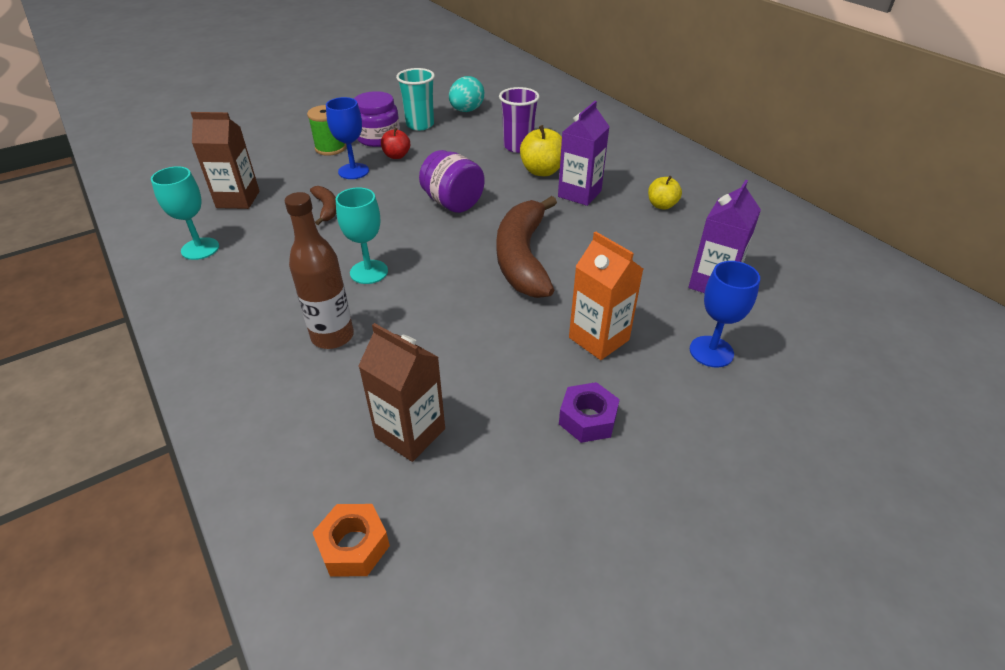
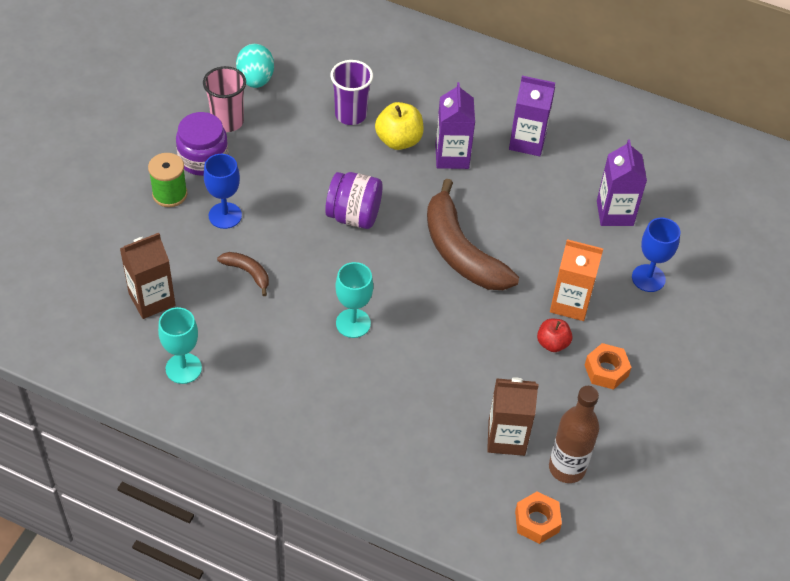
camera: 35 degrees left, 10 degrees up
brown bottle [285,192,354,349] -> brown bottle moved to [549,386,599,483]
red apple [381,128,410,159] -> red apple moved to [537,319,572,352]
turquoise cup [396,68,435,131] -> pink cup [203,66,246,132]
purple nut [559,382,620,443] -> orange nut [585,343,632,390]
yellow apple [648,176,682,210] -> purple carton [509,76,555,156]

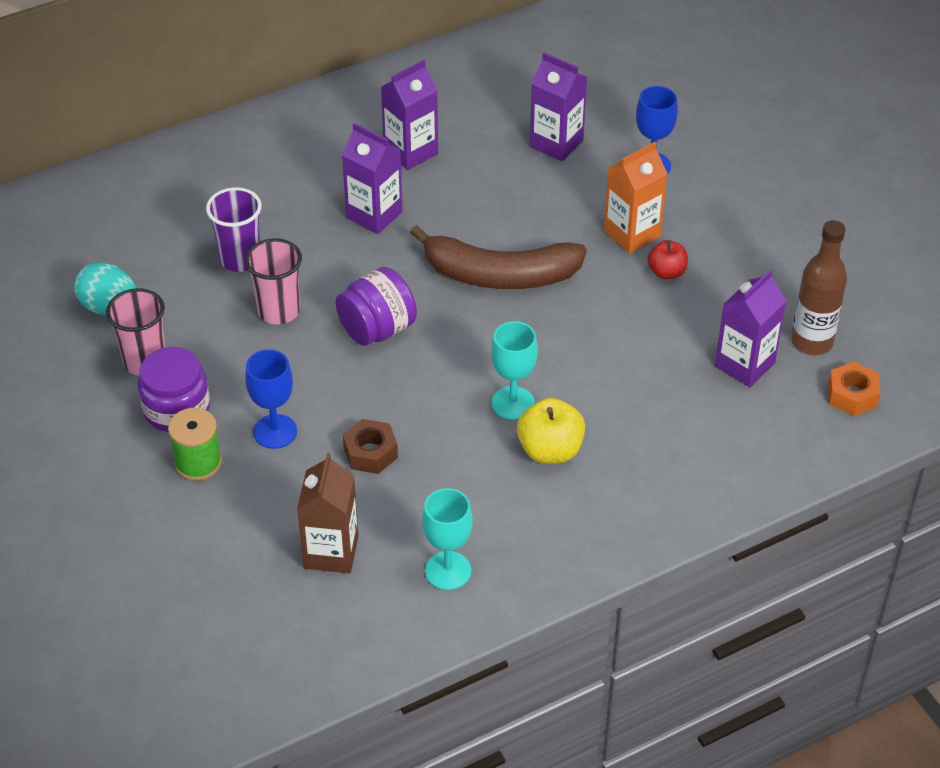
camera: 50 degrees left, 5 degrees down
brown banana [217,252,269,296] -> brown nut [343,419,398,474]
yellow apple [375,102,424,150] -> yellow apple moved to [517,398,585,464]
brown carton [487,377,539,456] -> purple carton [715,270,786,387]
orange nut [585,343,632,390] -> none
none -> pink cup [245,238,302,324]

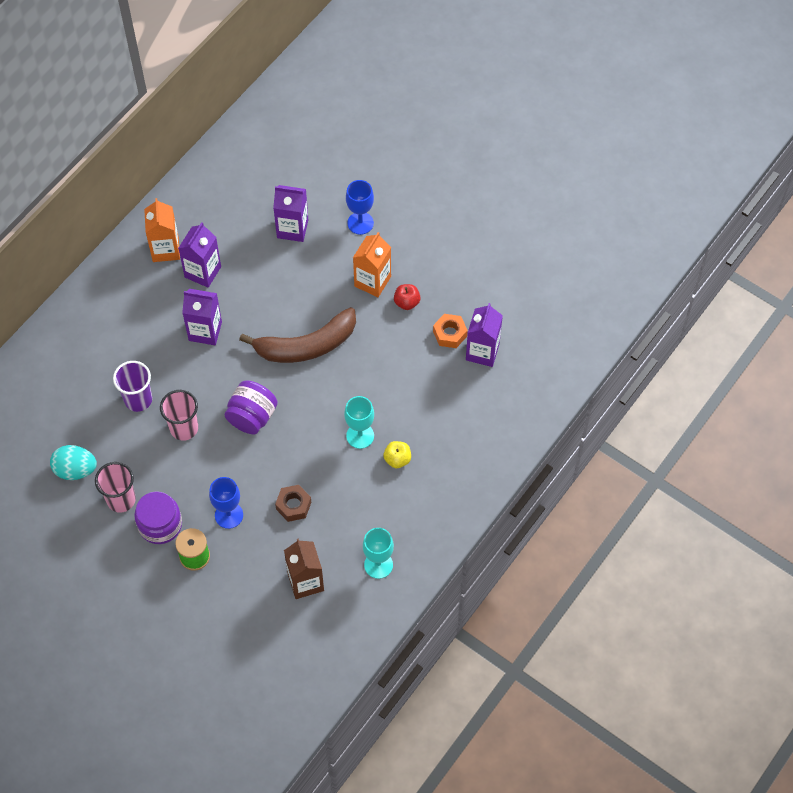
camera: 25 degrees left, 15 degrees up
yellow apple [517,398,585,464] -> yellow apple [383,441,411,468], size x0.65
brown bottle [791,220,847,355] -> none
orange nut [828,361,880,416] -> orange nut moved to [433,314,468,348]
none -> orange carton [144,198,180,262]

